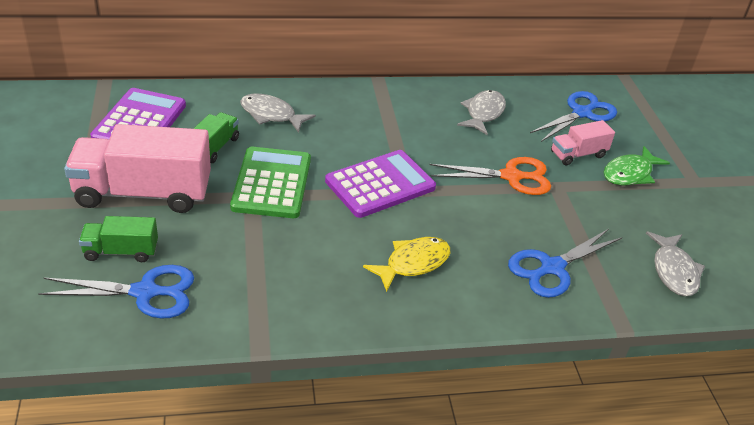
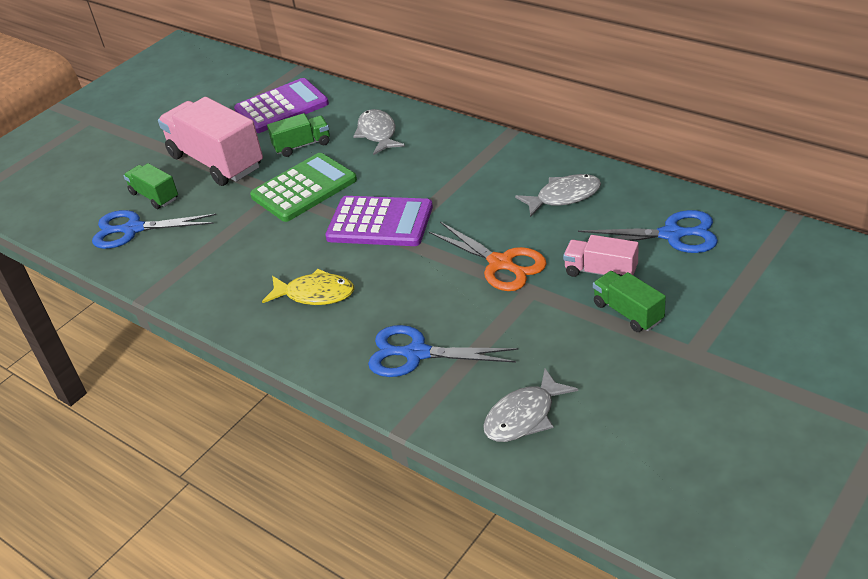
camera: 55 degrees right, 0 degrees up
blue scissors [38,265,194,319] -> blue scissors turned 135 degrees clockwise [92,210,216,249]
green fish [604,146,670,185] -> green truck [593,271,666,332]

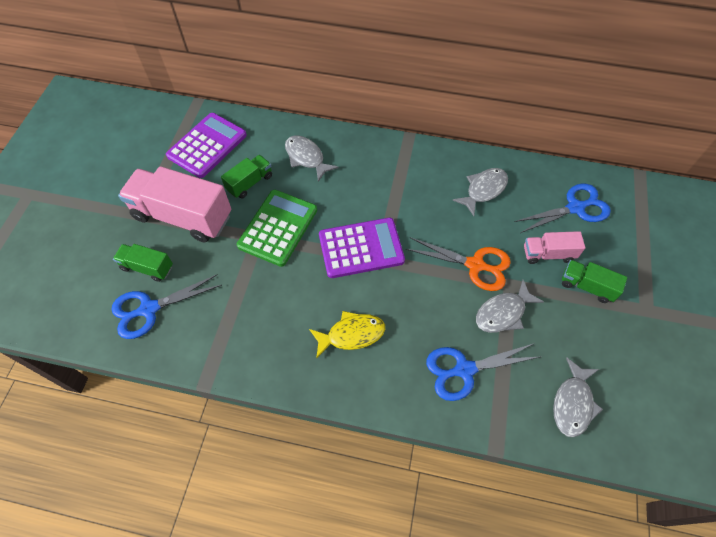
camera: 30 degrees left, 20 degrees up
none -> grey fish [476,280,544,333]

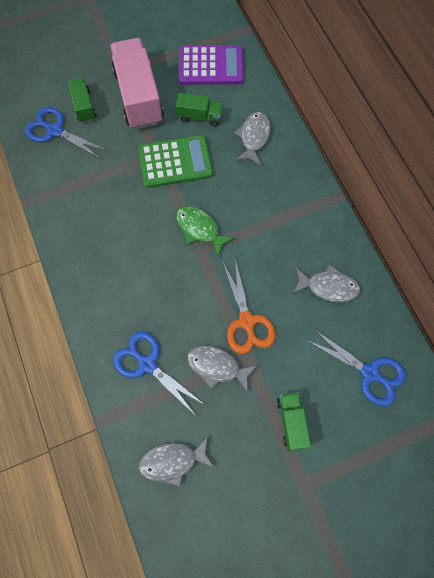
camera: 55 degrees right, 10 degrees up
yellow fish [309,311,385,359] -> none
purple calculator [319,218,405,278] -> green fish [176,206,235,257]
pink truck [524,231,585,264] -> none

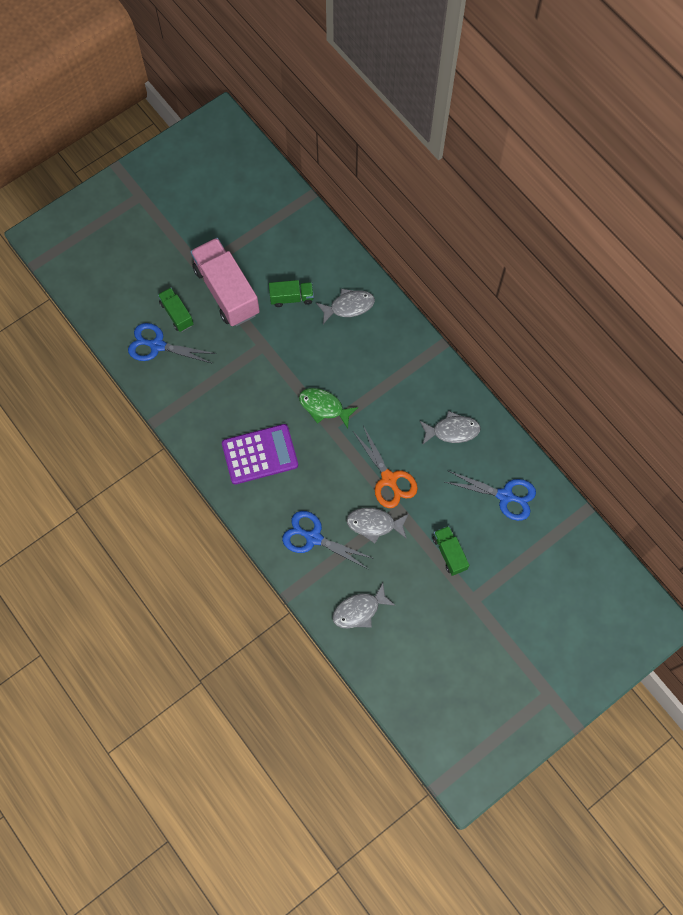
camera: 15 degrees left, 0 degrees up
green calculator [138,135,213,188] -> none
purple calculator [179,45,244,85] -> purple calculator moved to [222,424,298,484]
grey fish [234,112,271,165] -> grey fish turned 75 degrees clockwise [316,288,375,324]

